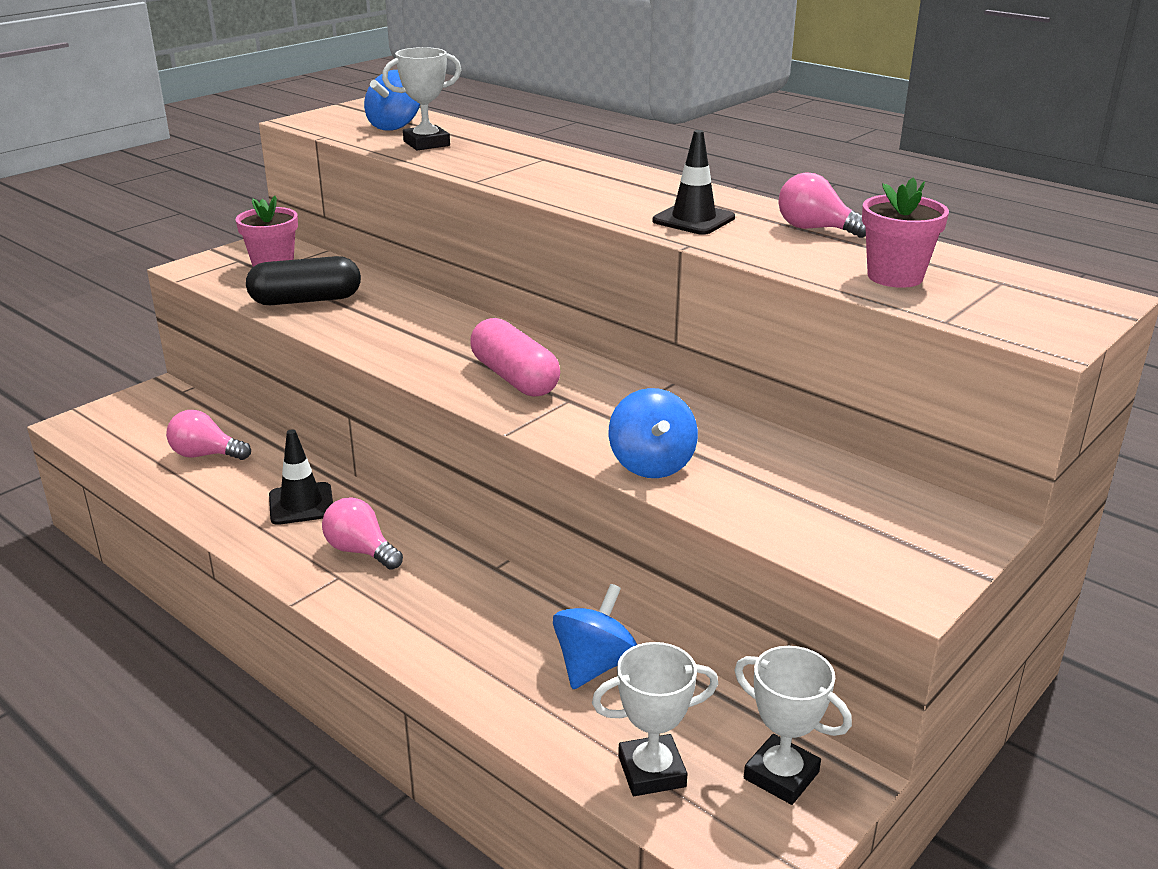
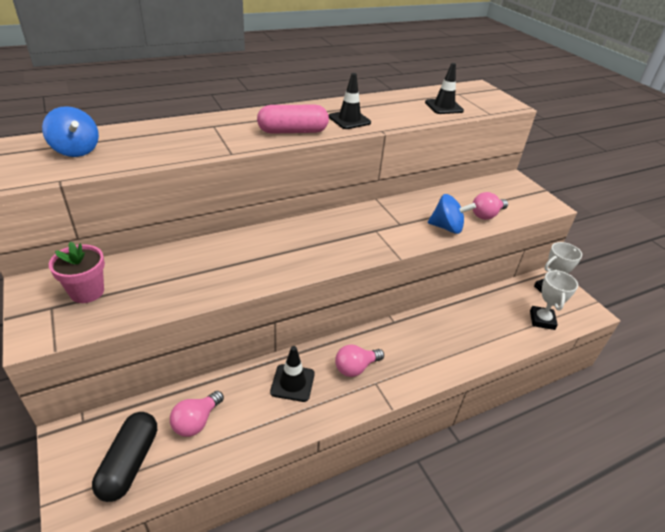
camera: 70 degrees left, 10 degrees up
black capsule [246,256,361,305] -> black capsule moved to [92,412,157,502]
white trophy [382,47,461,151] -> none
pink capsule [470,318,560,397] -> pink capsule moved to [257,105,329,134]
blue spinning top [553,584,637,689] -> none
pink light bulb [778,172,866,238] -> pink light bulb moved to [473,192,508,220]
pink flower pot [862,177,949,288] -> black traffic cone [425,63,464,114]

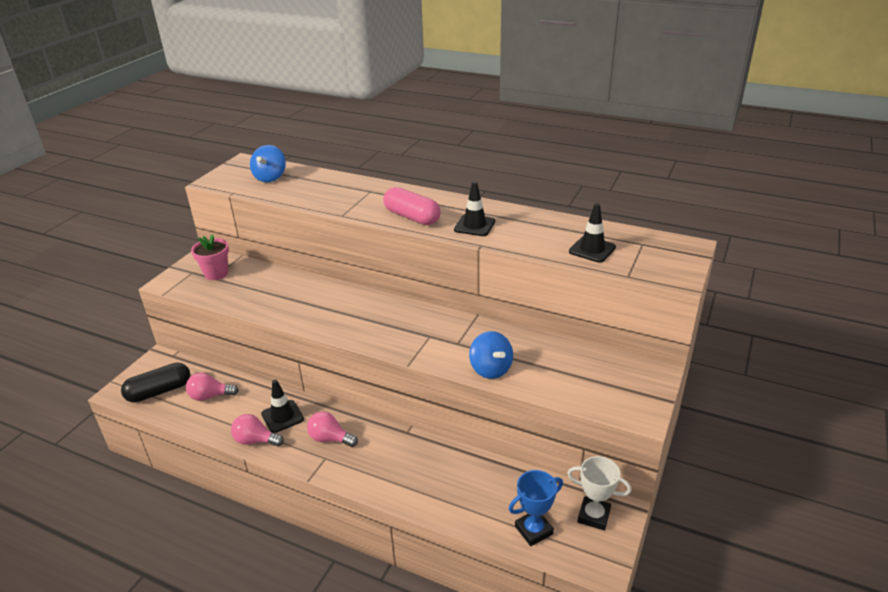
camera: 55 degrees right, 5 degrees down
pink light bulb [473,192,508,220] -> pink light bulb moved to [231,414,284,447]
white trophy [530,270,578,330] -> blue trophy [509,470,563,546]

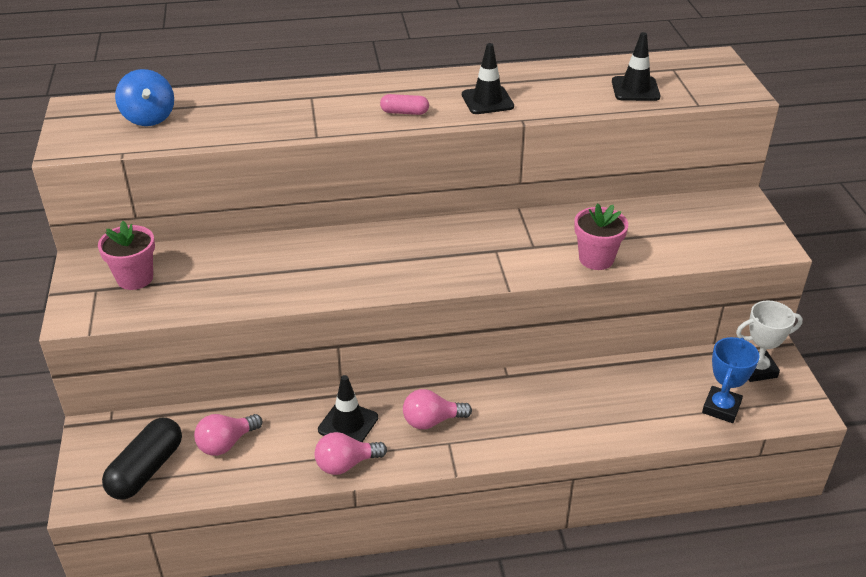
camera: 35 degrees left, 5 degrees up
pink capsule [383,187,441,225] -> pink capsule [380,94,429,115], size x0.54
blue spinning top [469,331,513,379] -> pink flower pot [574,203,628,270]

